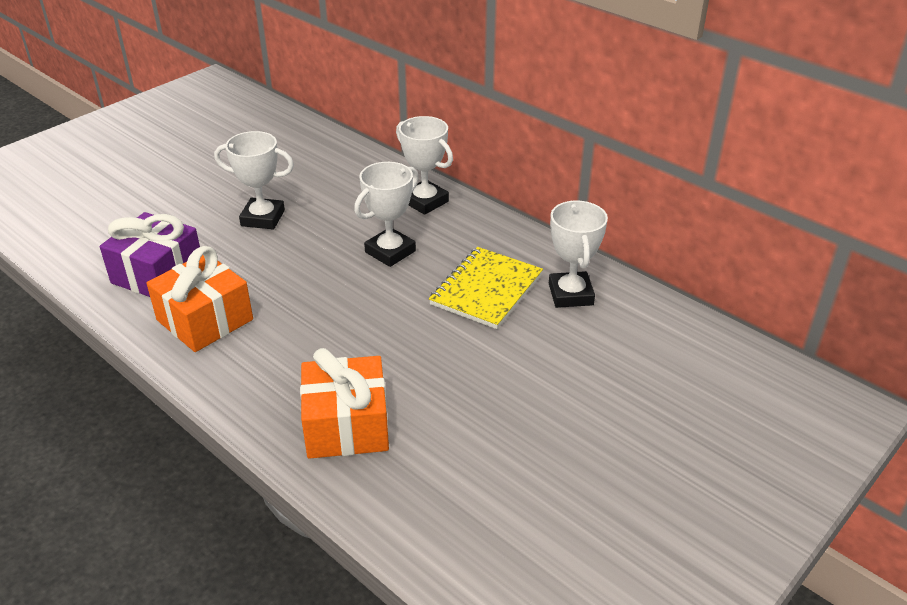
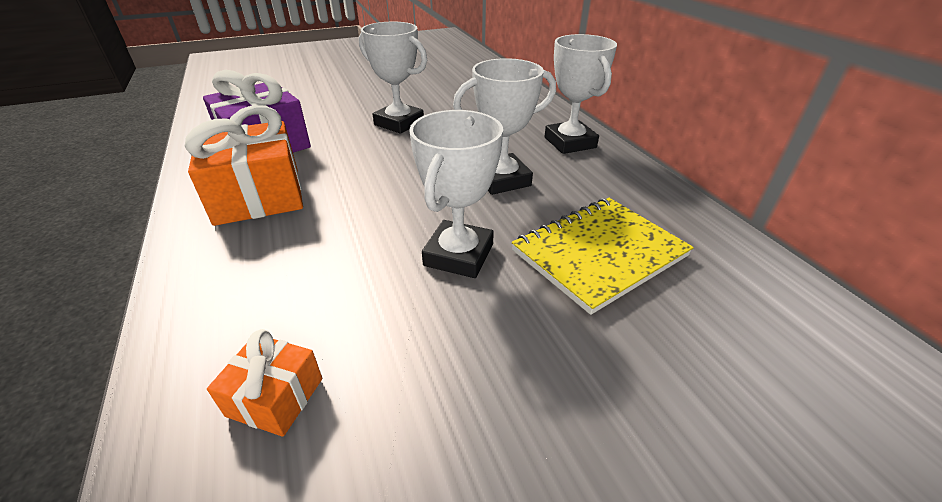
camera: 25 degrees right, 0 degrees up
orange gift [300,348,389,459] -> orange gift [207,329,322,437], size x0.51
white trophy [549,201,608,308] -> white trophy moved to [409,110,503,278]

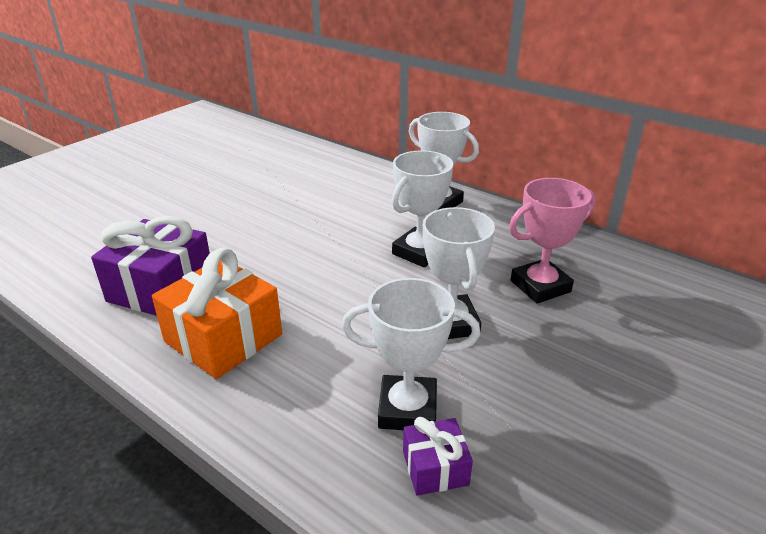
camera: 30 degrees left, 5 degrees down
orange gift [207,329,322,437] -> purple gift [403,417,473,496]
white trophy [359,22,427,134] -> white trophy moved to [342,278,480,430]
yellow notebook [512,198,694,315] -> pink trophy [509,178,596,304]

